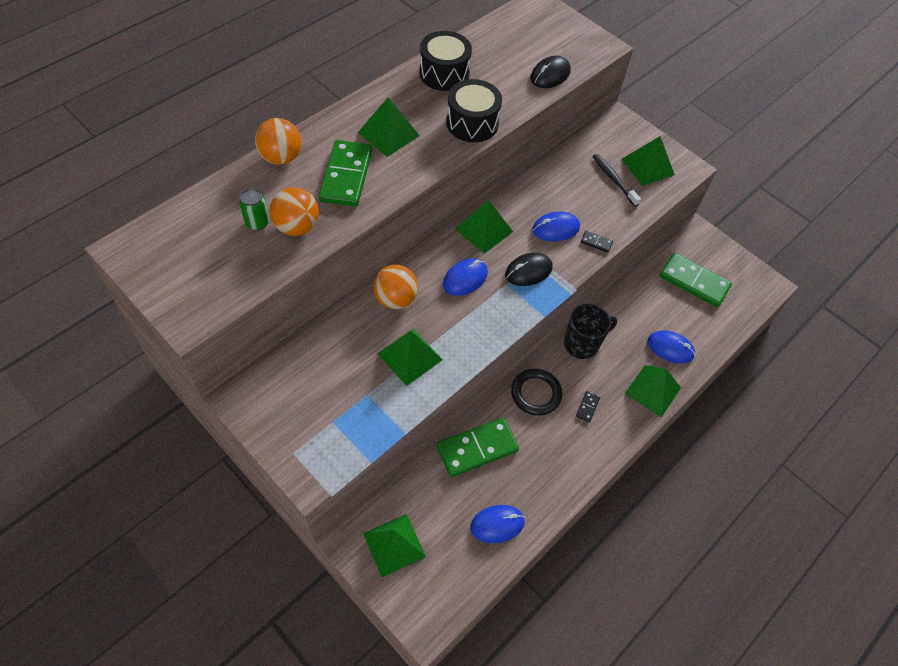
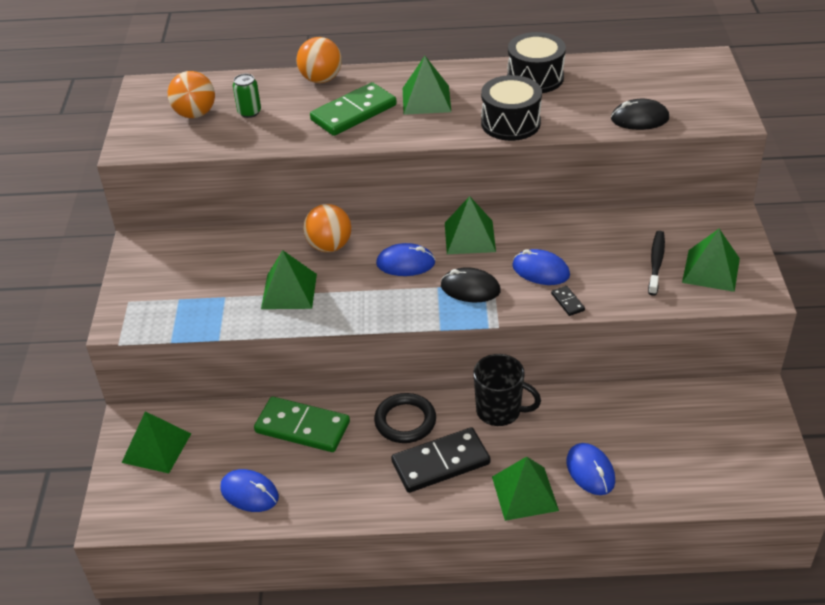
camera: 50 degrees right, 15 degrees down
orange ball [270,187,319,236] -> orange ball moved to [168,71,215,118]
black domino [576,391,600,422] -> black domino [391,427,490,493], size x2.38
green domino [660,253,732,307] -> none

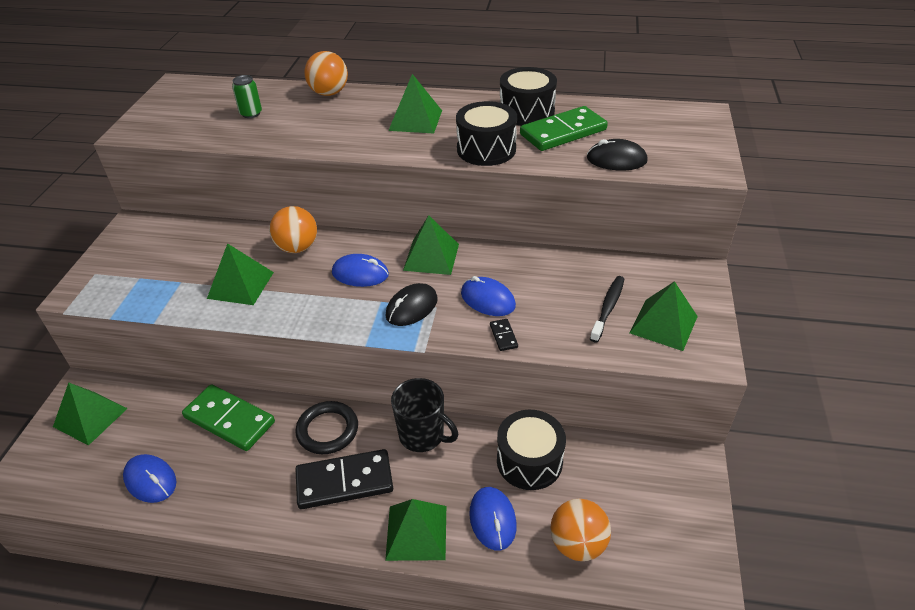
camera: 10 degrees right, 0 degrees up
orange ball [168,71,215,118] -> orange ball moved to [550,499,611,561]
green domino [310,82,397,136] -> green domino moved to [520,106,608,151]
black mouse [441,267,500,302] -> black mouse turned 75 degrees counterclockwise [385,283,438,326]
none -> black drum [497,410,566,490]

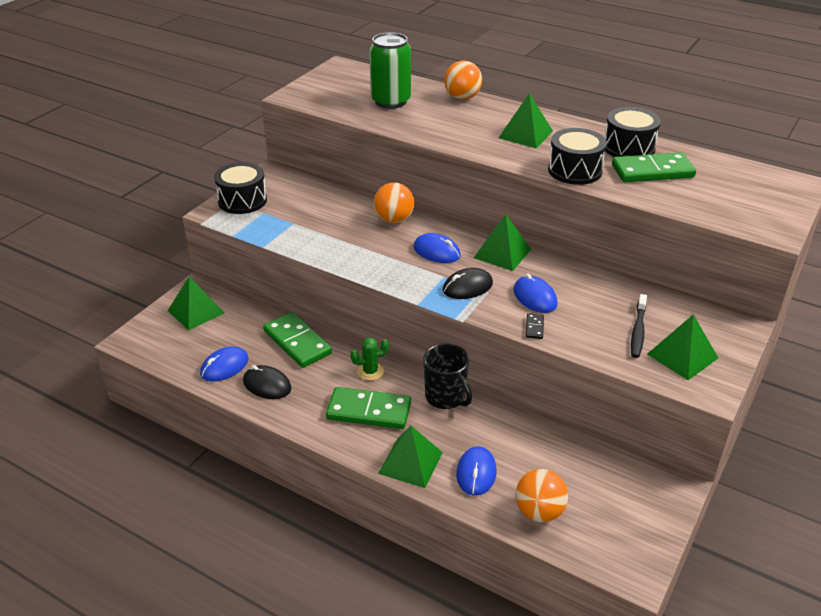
camera: 20 degrees right, 5 degrees down
blue mouse [123,454,176,503] -> blue mouse turned 75 degrees clockwise [200,346,249,382]
green pyramid [207,243,274,305] -> none
green can [232,75,262,118] -> green can [369,32,411,109], size x2.03
black ring [295,401,358,454] -> green cactus [351,338,389,381]
black domino [296,449,393,509] -> green domino [326,387,411,429]
black drum [497,410,566,490] -> black drum moved to [214,162,267,214]
black mouse [587,139,648,170] -> black mouse moved to [243,365,291,399]
black toothbrush [590,276,624,343] -> black toothbrush turned 150 degrees clockwise [631,294,647,358]

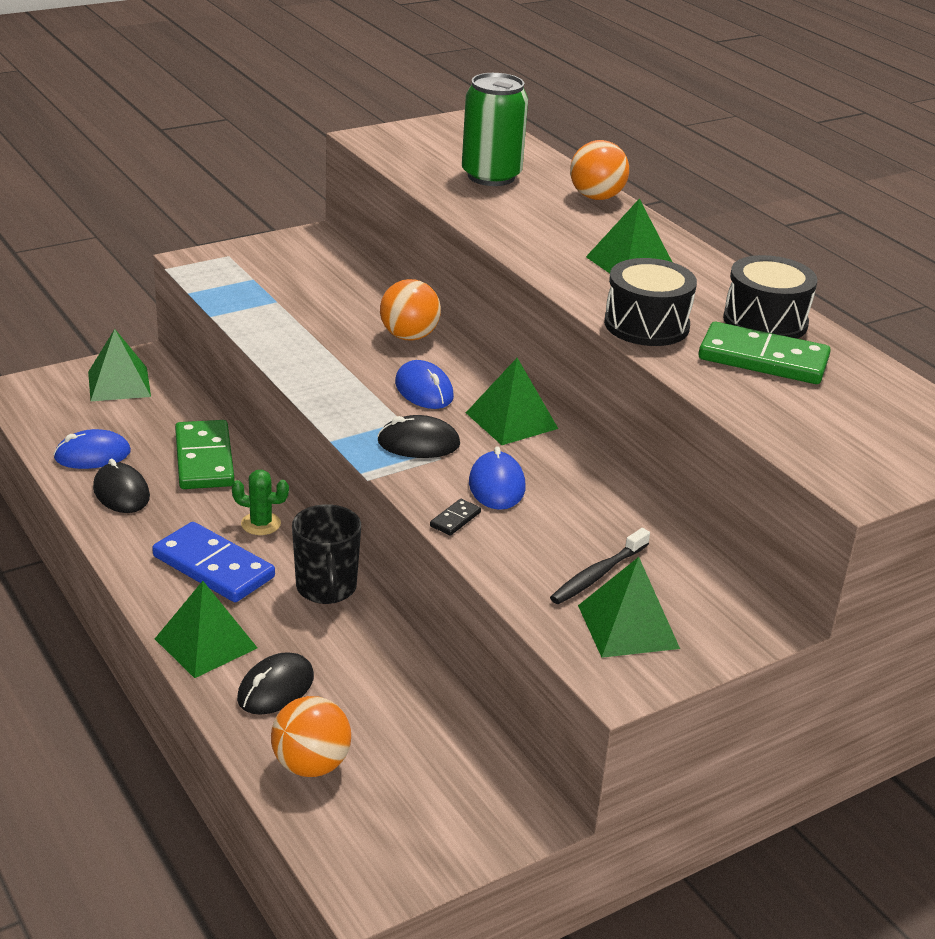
camera: 25 degrees right, 5 degrees down
black drum [214,162,267,214] -> none
green domino [326,387,411,429] -> blue domino [152,522,275,602]
blue mouse [456,446,497,496] -> black mouse [237,652,314,715]

